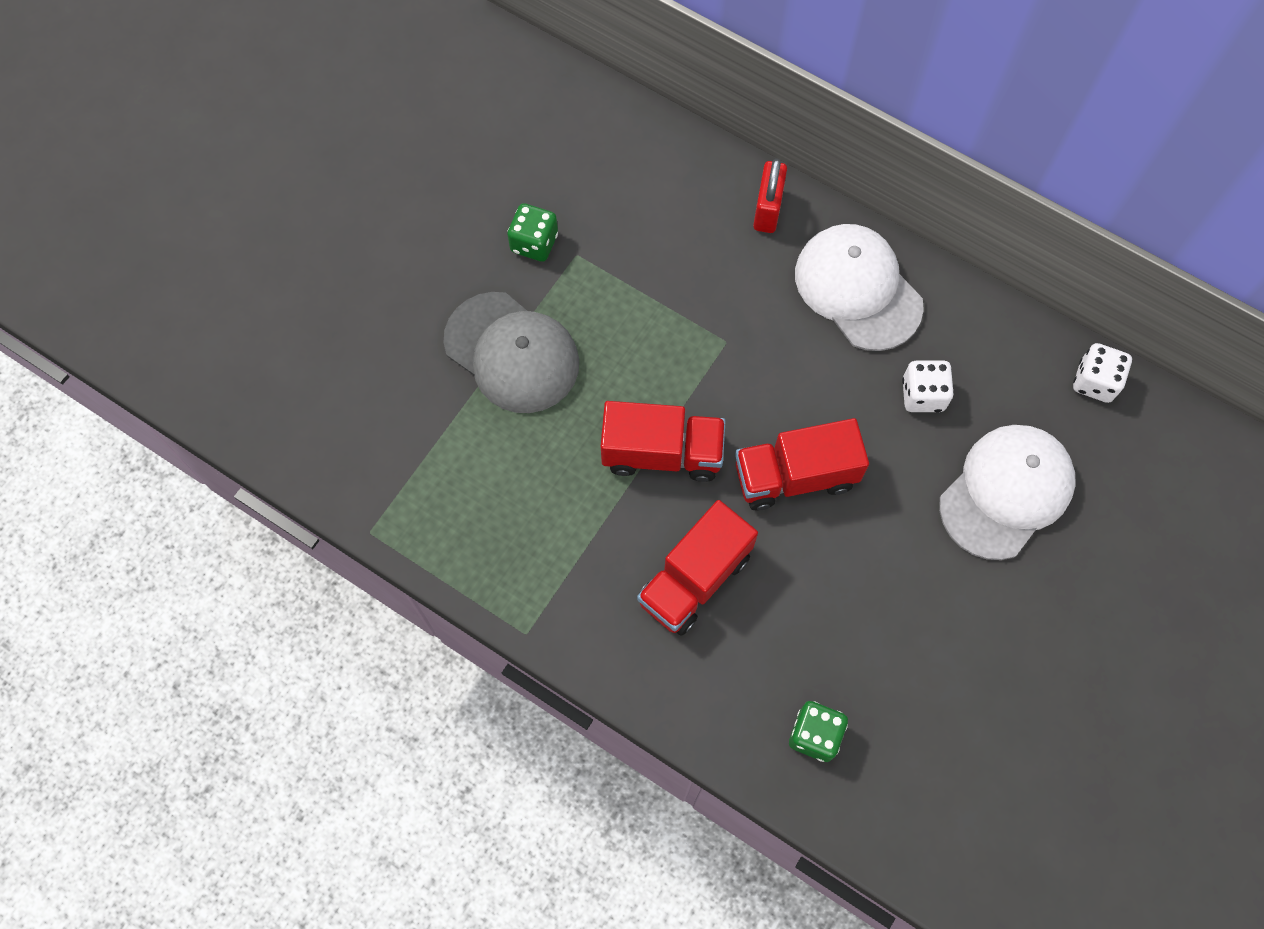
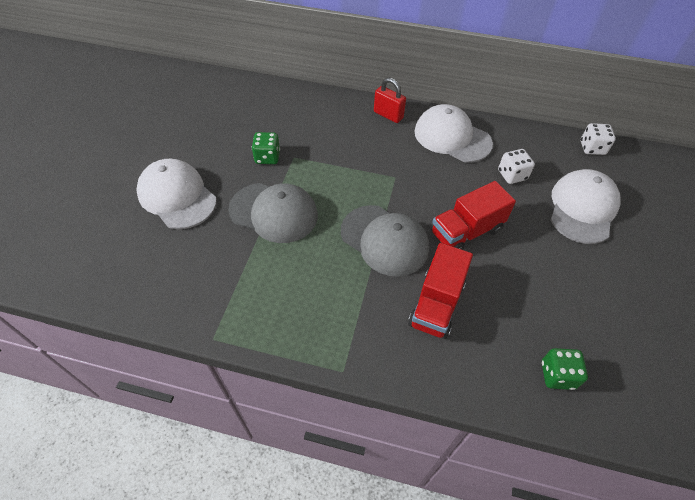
camera: 20 degrees left, 15 degrees down
red truck [601,401,725,482] -> grey cap [341,205,429,276]
red padlock [753,158,787,233] -> red padlock turned 45 degrees counterclockwise [374,78,406,123]
none -> white cap [136,159,217,229]

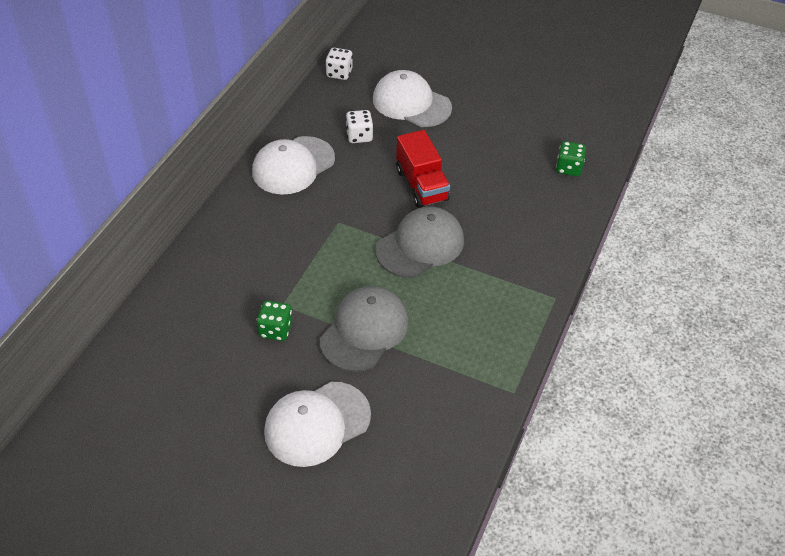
camera: 80 degrees left, 5 degrees down
red padlock [374,78,406,123] -> none
red truck [408,243,473,339] -> none

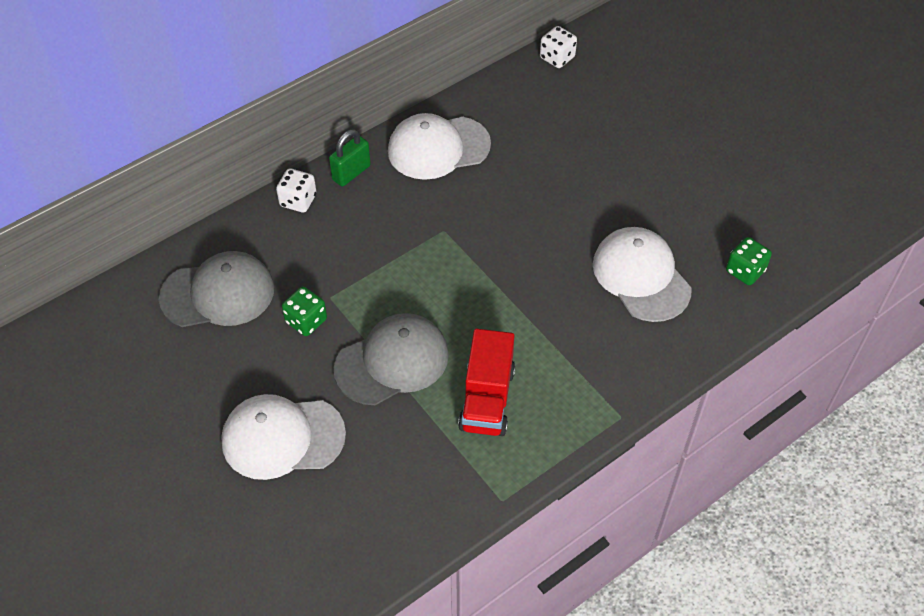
camera: 30 degrees right, 5 degrees up
white dice [346,110,373,143] -> white dice moved to [276,168,317,213]
white cap [373,70,452,127] -> white cap moved to [593,227,692,322]
grey cap [376,206,464,278] -> grey cap moved to [159,251,274,327]
red truck [396,130,450,208] -> red truck moved to [458,329,515,436]
none -> green padlock [329,129,371,187]

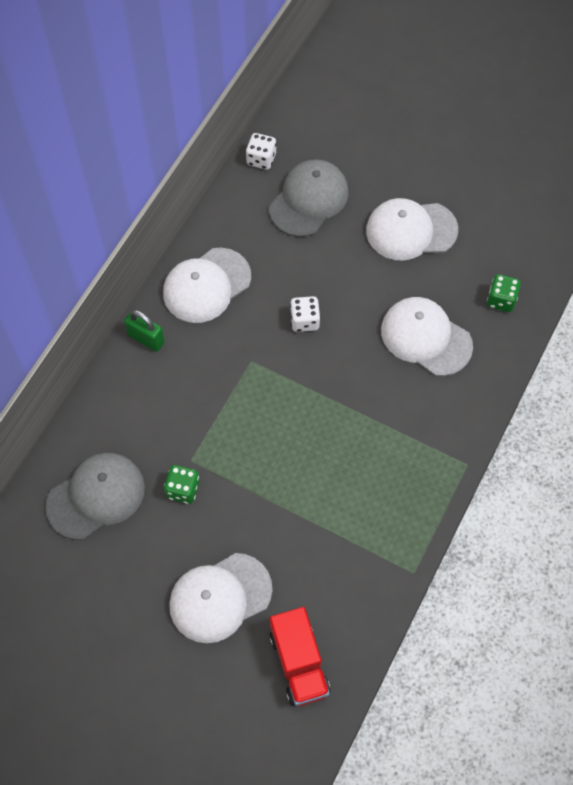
camera: 25 degrees left, 10 degrees up
white dice [276,168,317,213] -> white dice moved to [290,296,320,332]
green padlock [329,129,371,187] -> green padlock turned 75 degrees counterclockwise [124,310,165,352]
grey cap [334,313,449,405] -> grey cap moved to [269,159,349,237]
red truck [458,329,515,436] -> red truck moved to [270,607,330,706]
none -> white cap [366,198,458,261]

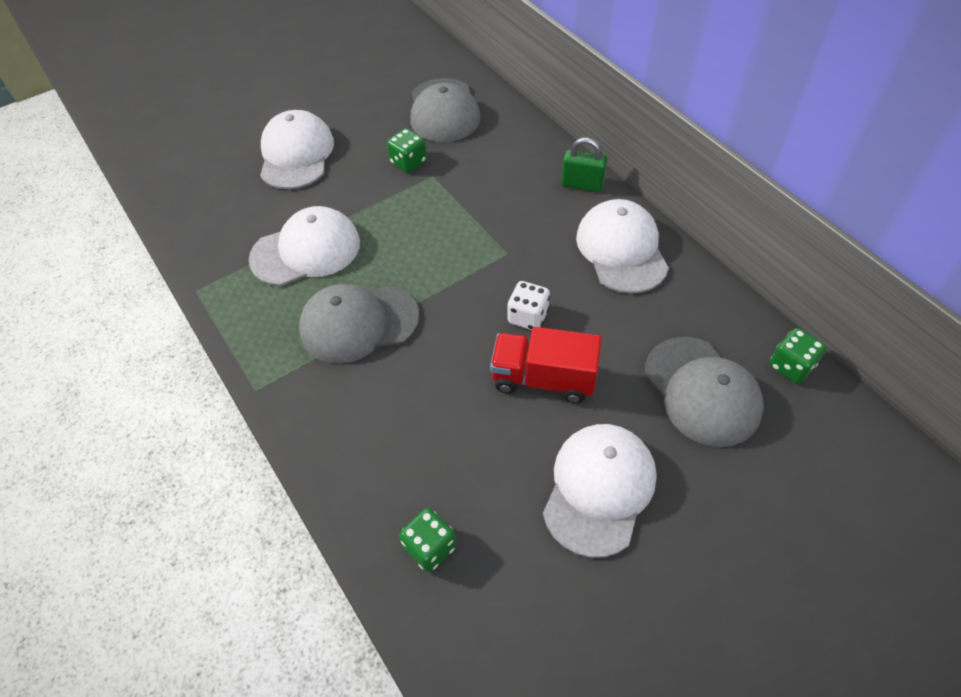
camera: 120 degrees right, 10 degrees down
green padlock [124,310,165,352] -> green padlock turned 45 degrees clockwise [561,138,607,192]
white dice [246,133,276,170] -> green dice [770,328,826,383]
red truck [270,607,330,706] -> red truck moved to [490,327,602,403]
white cap [381,297,473,376] -> white cap moved to [249,206,360,286]
none -> grey cap [299,284,420,364]

